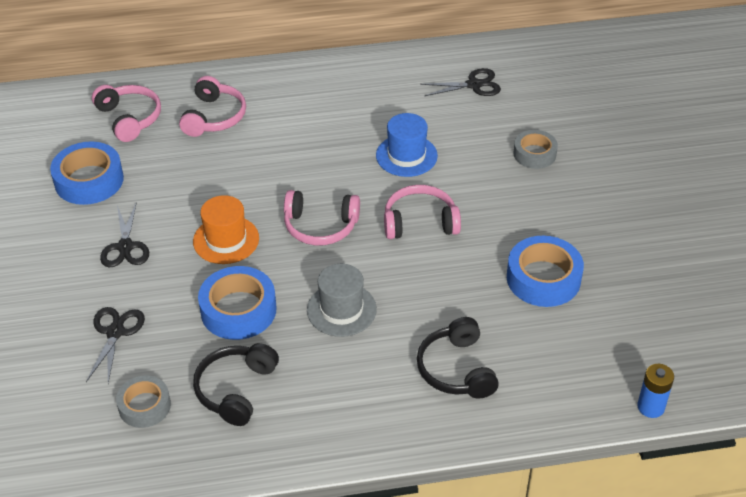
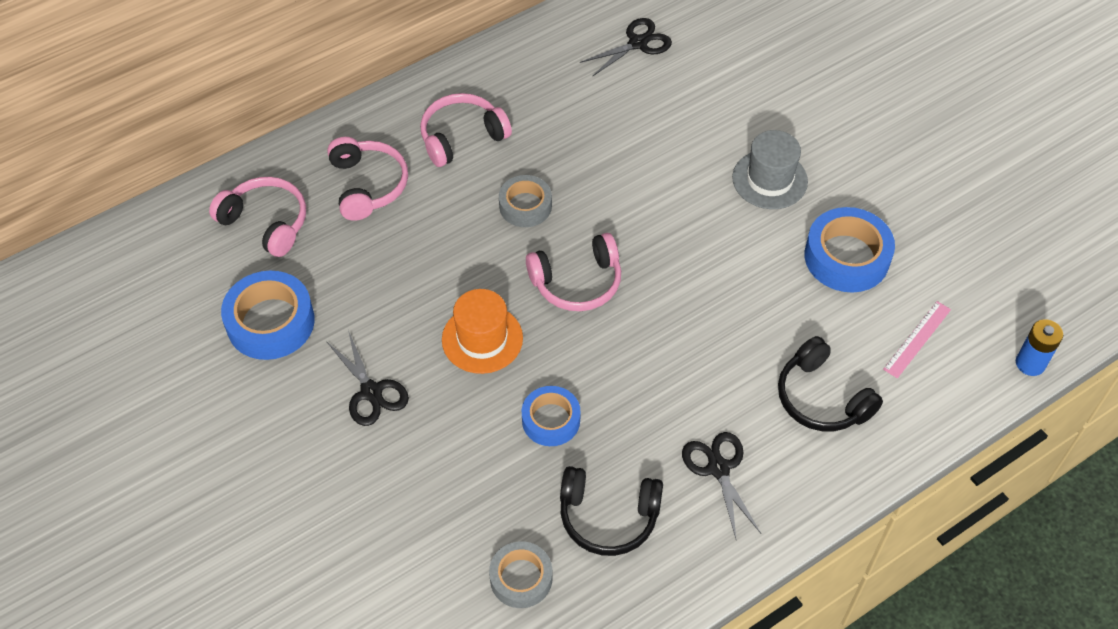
camera: 25 degrees left, 10 degrees up
black scissors [86,307,145,383] -> black scissors moved to [682,432,761,538]
black headphones [193,343,279,426] -> black headphones turned 75 degrees counterclockwise [560,466,663,556]
blue tape [198,266,276,340] -> blue tape [522,386,581,446], size x0.64
grey hat [307,264,377,337] -> grey hat moved to [732,130,808,209]
blue hat [376,113,438,177] -> none
pink headphones [384,185,461,239] -> pink headphones moved to [420,93,512,167]
grey tape [514,130,558,169] -> grey tape moved to [499,175,552,227]
none -> pink ruler [883,301,951,378]

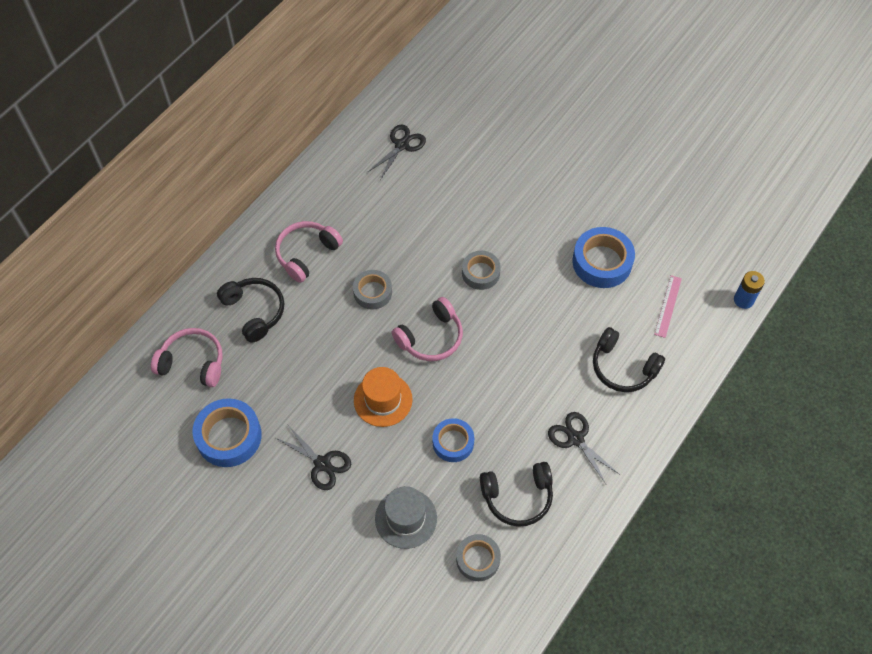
camera: 20 degrees left, 5 degrees up
pink headphones [327,137,408,221] -> black headphones [217,278,284,342]
grey hat [732,130,808,209] -> grey hat moved to [375,486,437,549]
none -> grey tape [462,251,501,290]

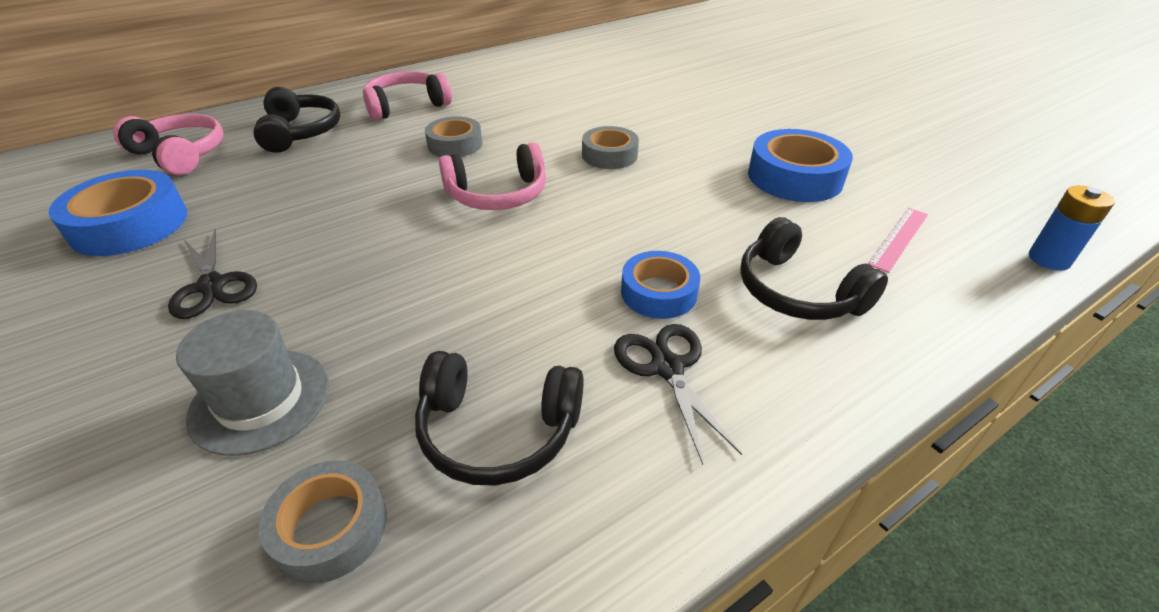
camera: 20 degrees right, 20 degrees down
orange hat [354,367,413,427] -> none
black scissors [367,125,426,180] -> none
blue tape [433,418,474,462] -> blue tape moved to [621,251,700,319]

